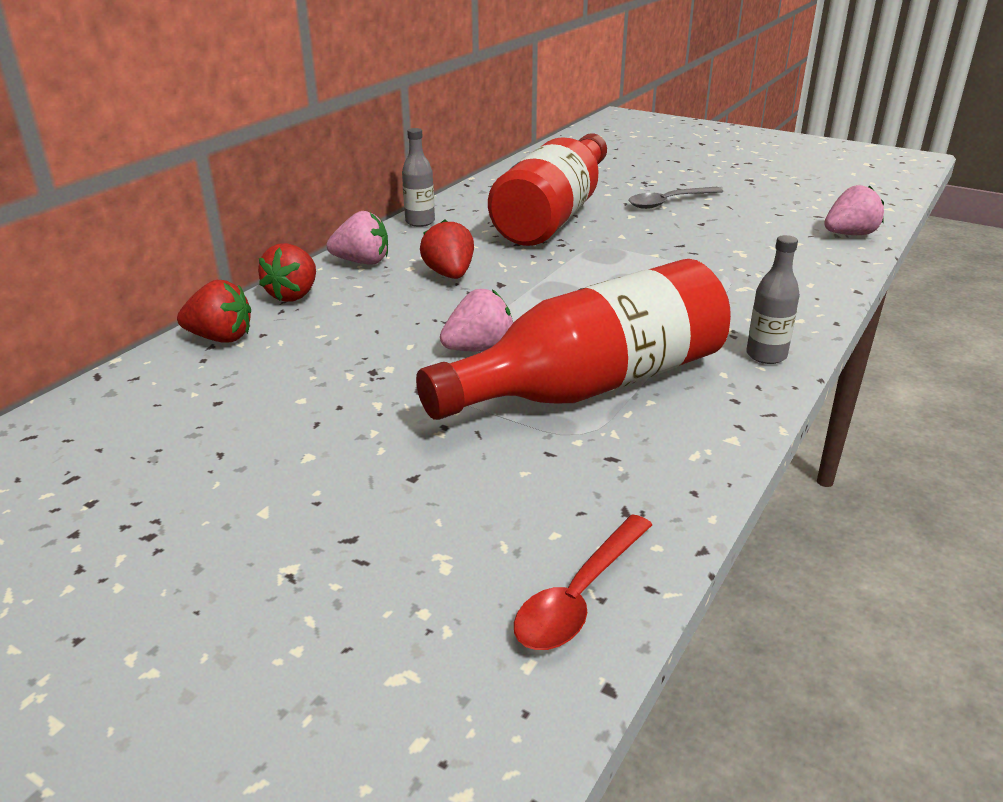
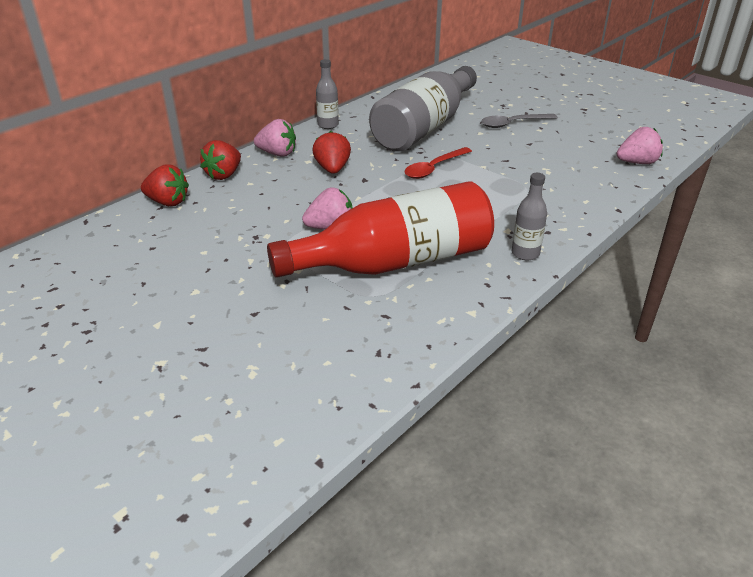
camera: 10 degrees right, 5 degrees up
red bottle [488,133,607,246] -> grey bottle [369,66,477,152]
red spoon [514,514,652,650] -> red spoon moved to [405,147,472,179]

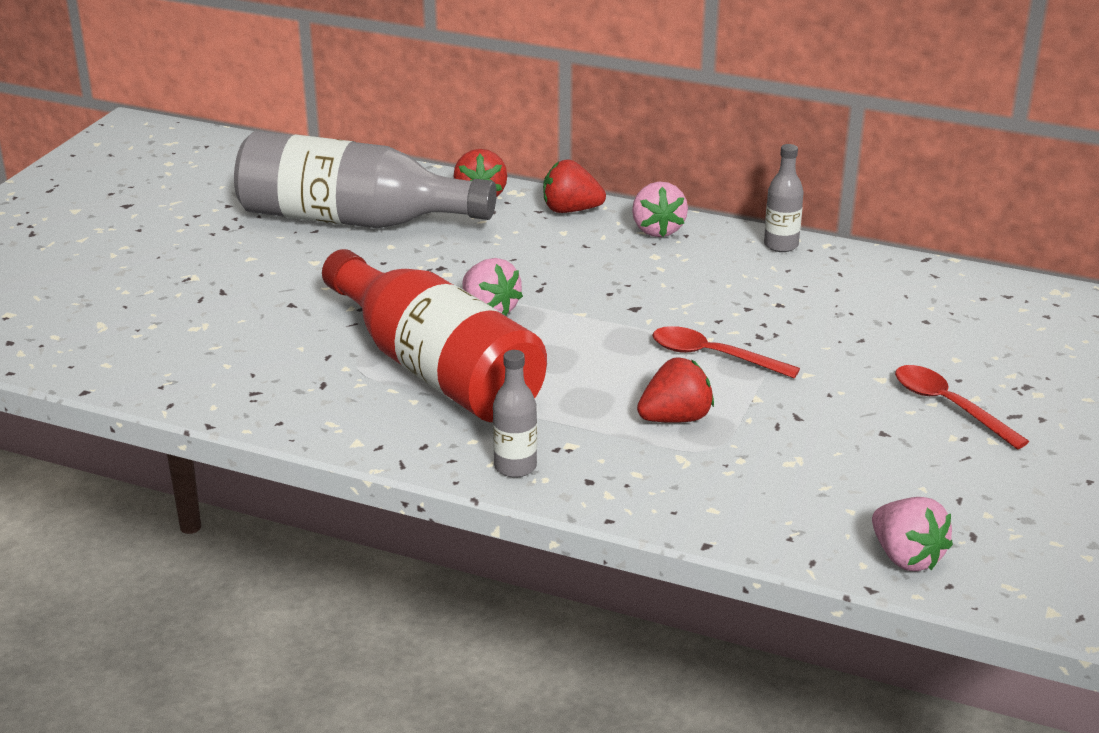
camera: 70 degrees right, 5 degrees down
red strawberry [313,131,351,174] -> red strawberry moved to [637,357,714,423]
grey bottle [369,66,477,152] -> grey bottle moved to [234,131,497,228]
grey spoon [481,114,558,128] -> red spoon [895,365,1029,449]

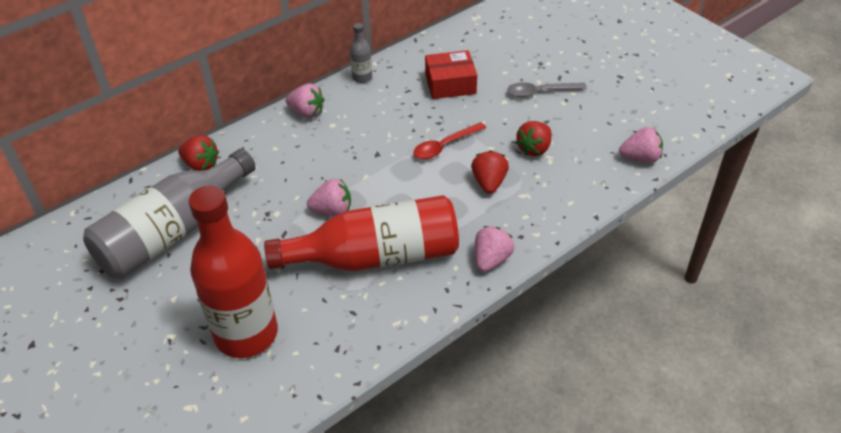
camera: 60 degrees left, 15 degrees up
grey bottle [493,350,537,478] -> pink strawberry [475,226,514,272]
red strawberry [543,160,606,213] -> red strawberry moved to [516,121,552,156]
red spoon [895,365,1029,449] -> grey spoon [507,82,587,98]
none -> red bottle [189,186,278,358]
none -> red box [425,50,477,99]

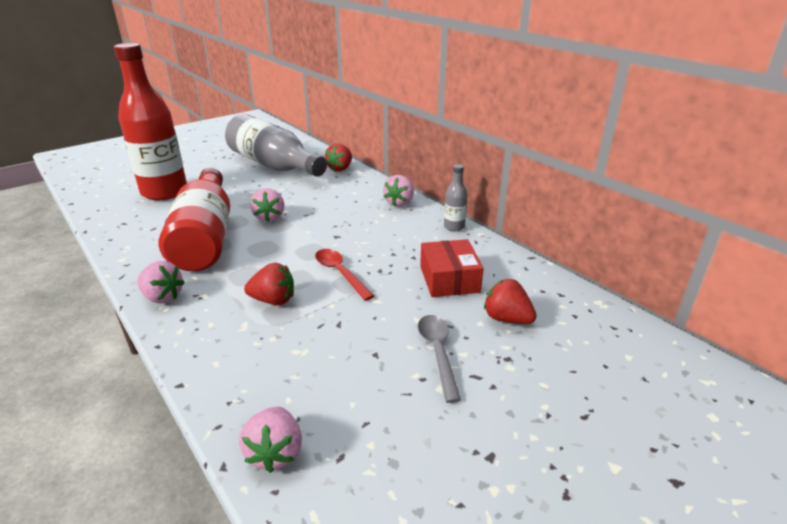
camera: 90 degrees right, 15 degrees down
red strawberry [516,121,552,156] -> red strawberry moved to [484,279,537,324]

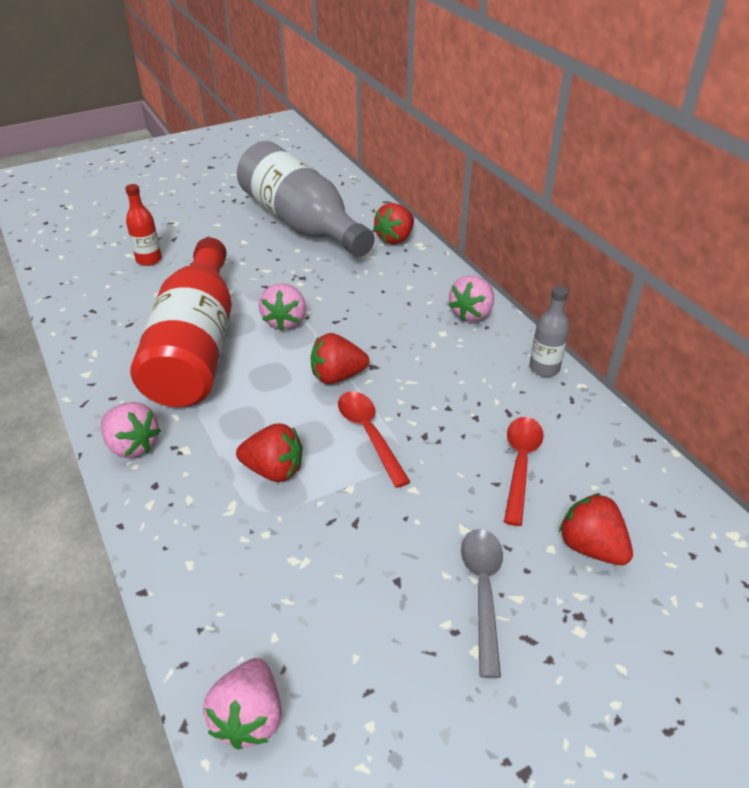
camera: 10 degrees right, 10 degrees up
red bottle [114,43,187,200] -> red bottle [125,184,162,266], size x0.41
red box [420,239,484,297] -> red spoon [504,417,544,526]
none -> red strawberry [311,333,369,384]

